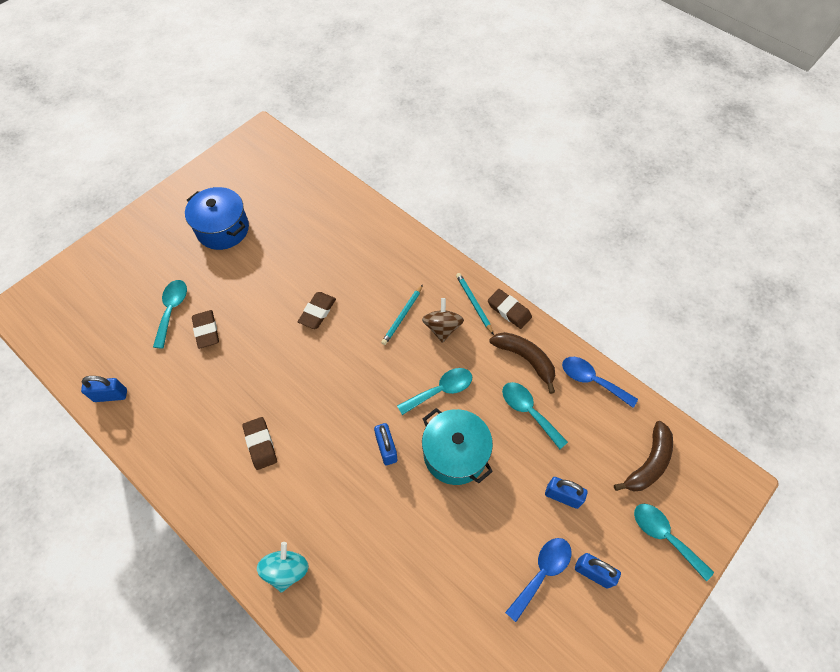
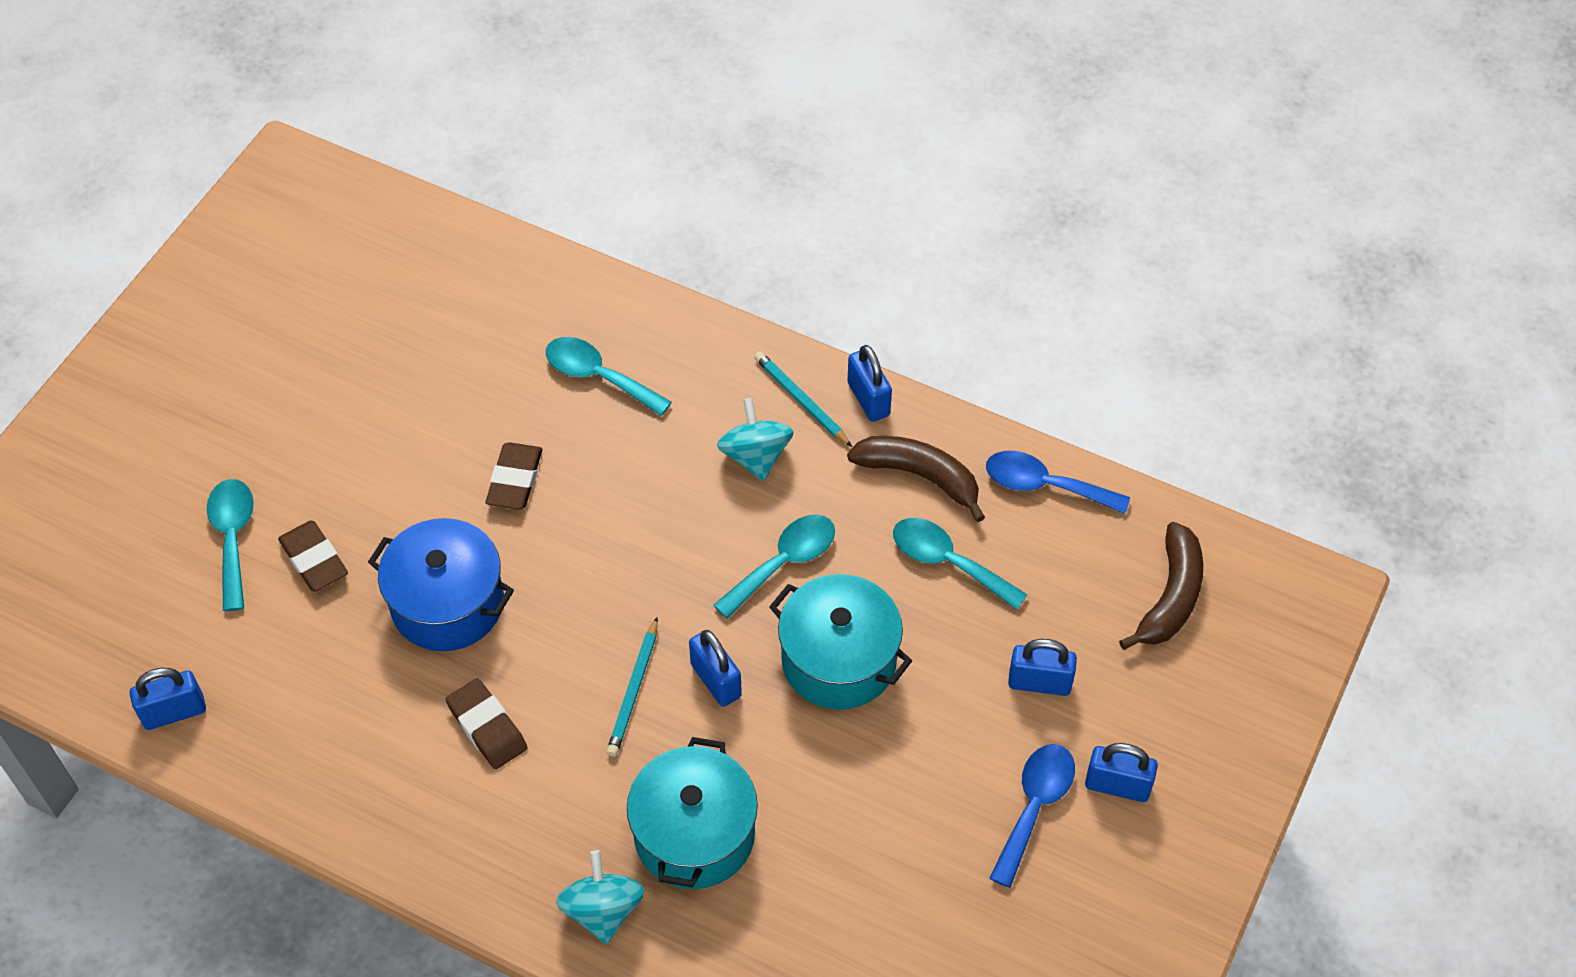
camera: 15 degrees left, 5 degrees down
blue pot [185,187,249,250] -> blue pot moved to [368,518,514,651]
turquoise pencil [381,285,423,345] -> turquoise pencil moved to [606,617,658,757]
brown spinning top [422,298,464,343] -> turquoise spinning top [717,398,794,481]
brown eraser [488,289,532,329] -> blue padlock [847,345,892,422]
turquoise spoon [634,504,714,581] -> turquoise spoon moved to [546,337,672,416]
none -> turquoise pot [627,737,758,889]

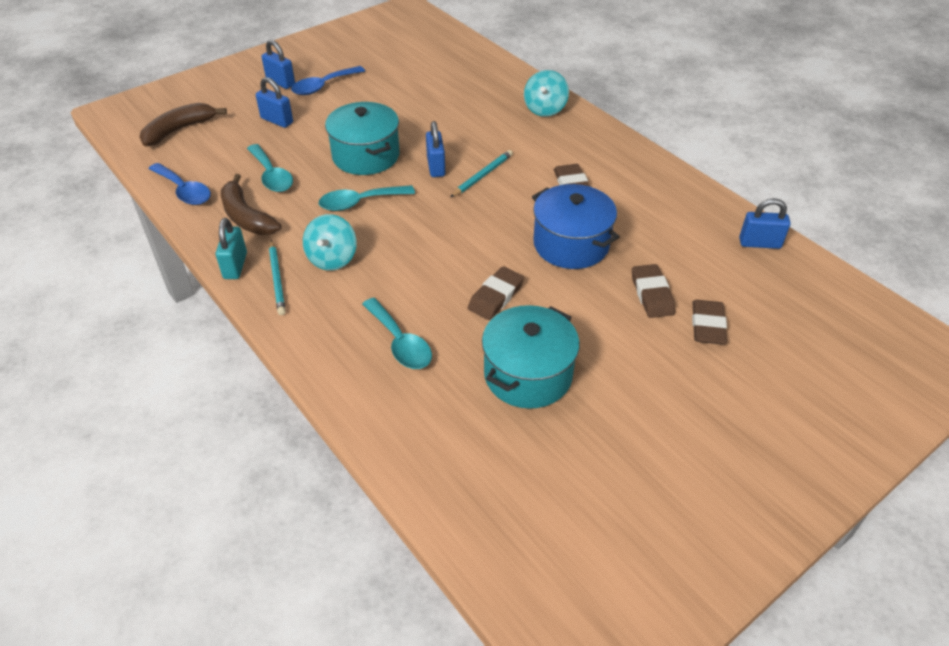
camera: 155 degrees left, 10 degrees down
turquoise spoon [207,479,254,611] -> brown eraser [692,300,727,344]
turquoise pot [627,737,758,889] -> turquoise pot moved to [482,305,580,409]
blue padlock [847,345,892,422] -> turquoise padlock [216,218,247,279]

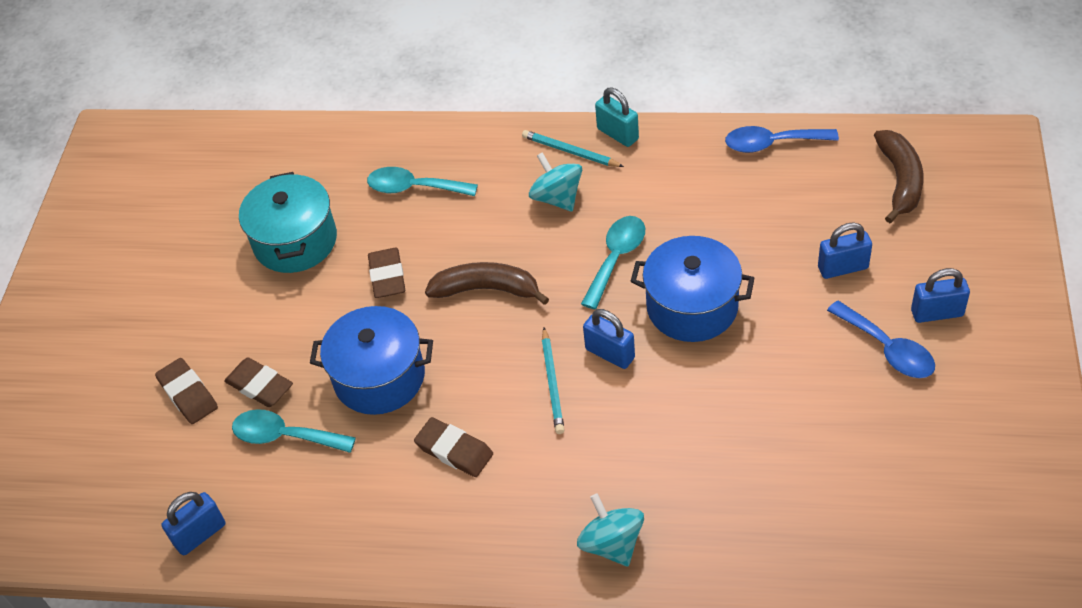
camera: 140 degrees right, 5 degrees up
brown banana [221,174,281,235] -> brown banana moved to [425,262,549,305]
turquoise spoon [247,144,293,192] -> turquoise spoon moved to [232,409,356,453]
blue spoon [291,66,365,95] -> blue spoon turned 135 degrees clockwise [827,301,935,378]
turquoise pot [325,102,400,175] -> blue pot [630,236,754,342]

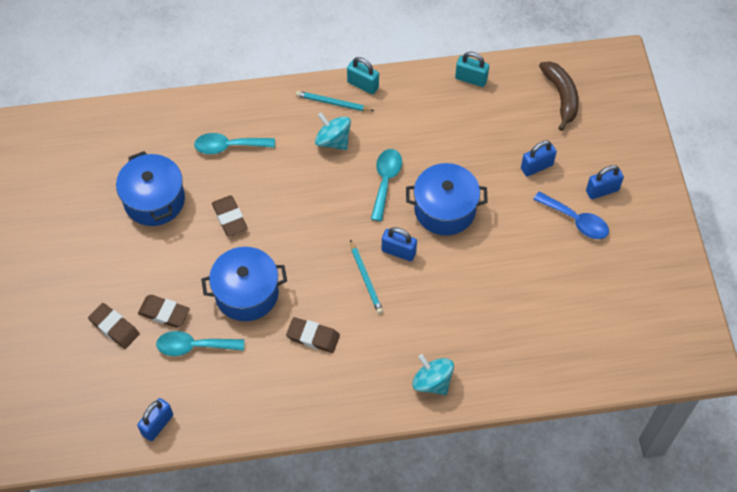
camera: 20 degrees left, 10 degrees up
turquoise pot [239,172,337,273] -> blue pot [116,151,185,226]
brown banana [425,262,549,305] -> none
blue spoon [725,126,839,153] -> turquoise padlock [455,52,489,87]

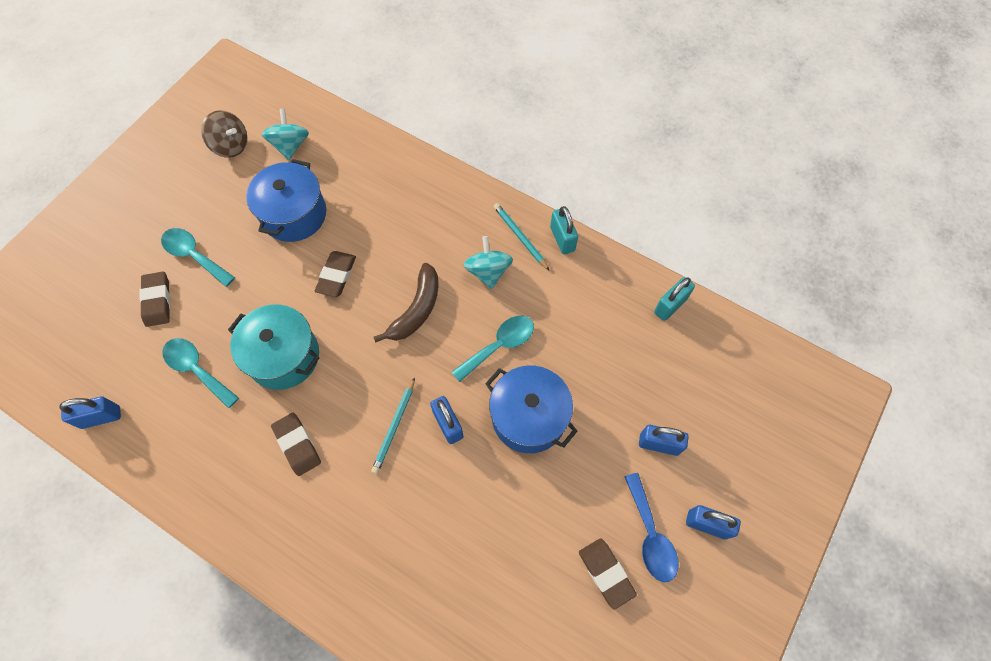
camera: 40 degrees right, 5 degrees up
brown eraser [138,295,190,328] -> brown eraser moved to [579,538,637,610]
turquoise spoon [194,133,275,154] -> turquoise spoon moved to [161,228,235,287]
blue pot [201,247,287,321] -> turquoise pot [228,304,319,390]
turquoise spinning top [412,354,454,395] -> turquoise spinning top moved to [261,109,309,160]
turquoise padlock [455,52,489,87] -> turquoise padlock turned 75 degrees clockwise [654,277,695,321]
brown banana [539,61,579,131] -> brown banana moved to [374,263,438,343]
none -> brown spinning top [201,110,247,158]

